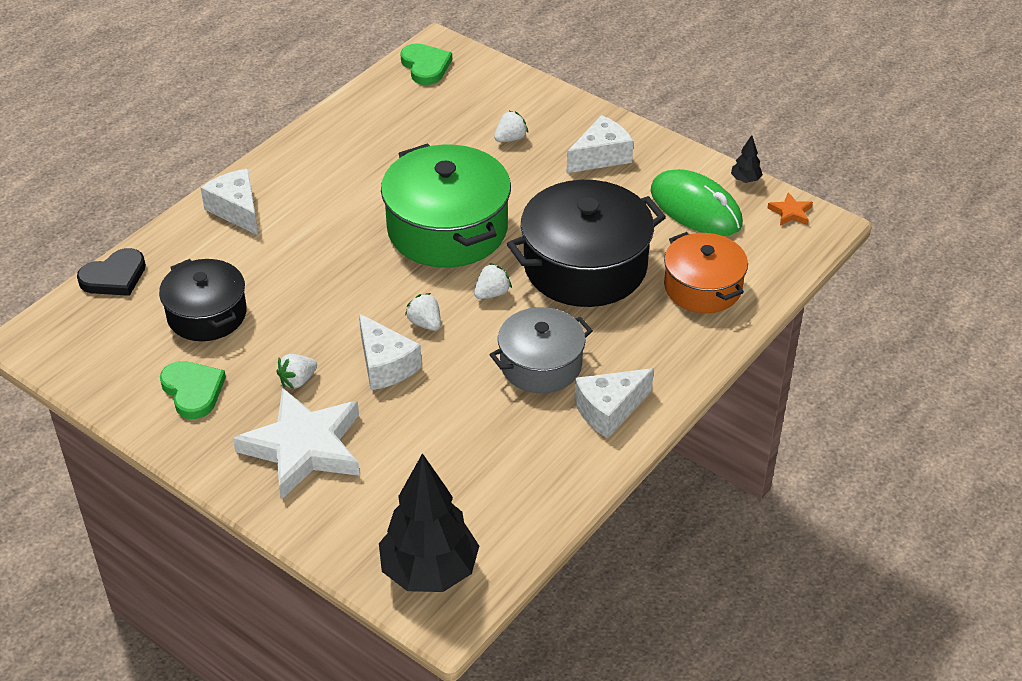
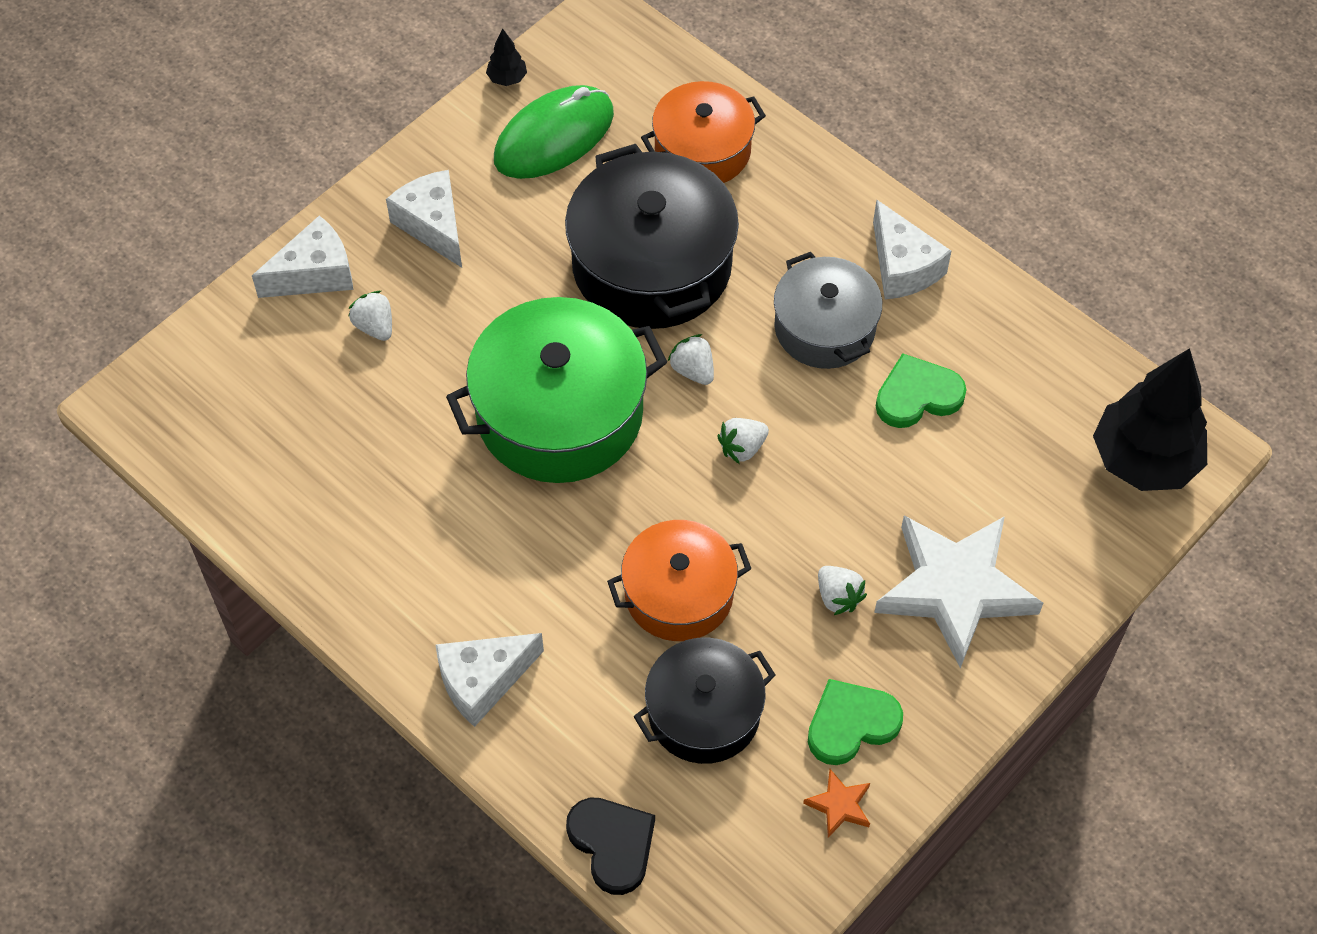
camera: 85 degrees left, 15 degrees up
white cheese [359,313,422,390] -> white cheese moved to [252,215,353,298]
green heart [400,43,452,85] -> green heart moved to [876,353,967,428]
orange star [767,192,813,226] -> orange star moved to [803,769,870,837]
none -> orange pot [607,520,751,641]

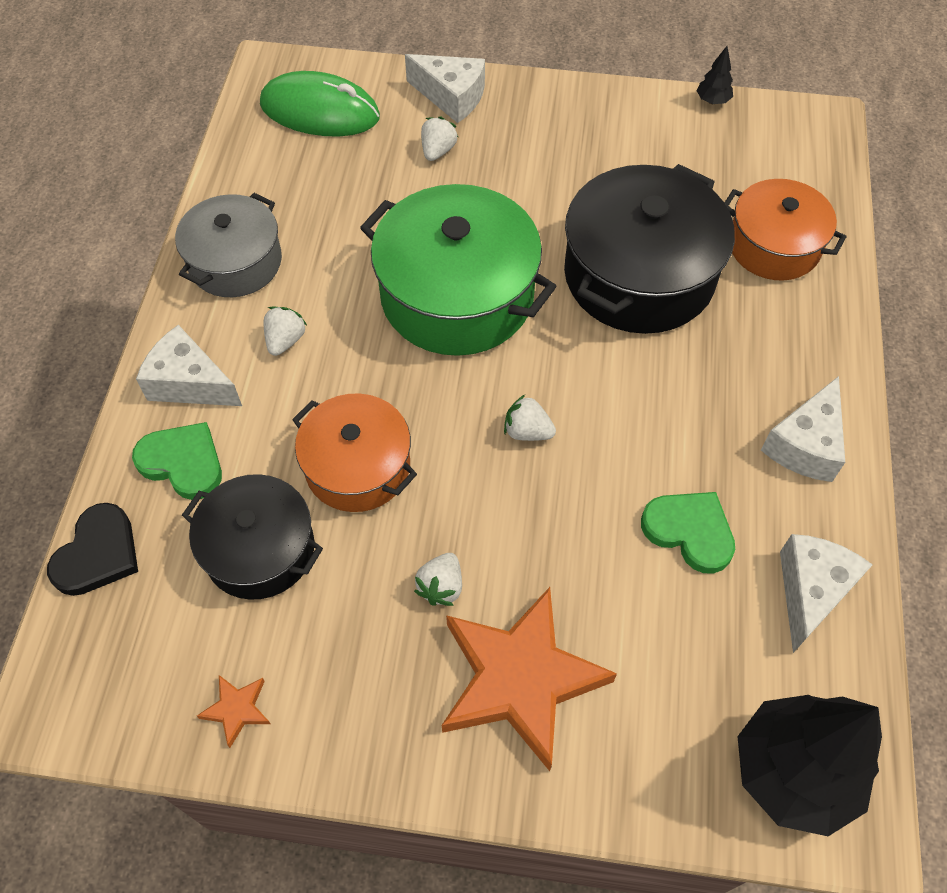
camera: 55 degrees right, 0 degrees up
white cheese [386,170,462,268] -> white cheese moved to [780,534,873,653]
green mouse [494,85,614,179] -> green mouse moved to [260,71,380,137]
white strawberry [668,334,714,385] -> white strawberry moved to [264,307,307,356]
grey pot [774,252,882,369] -> grey pot moved to [175,193,282,297]
green heart [808,679,903,765] -> green heart moved to [132,422,222,500]
white star [874,515,1043,668] -> orange star [442,587,617,771]

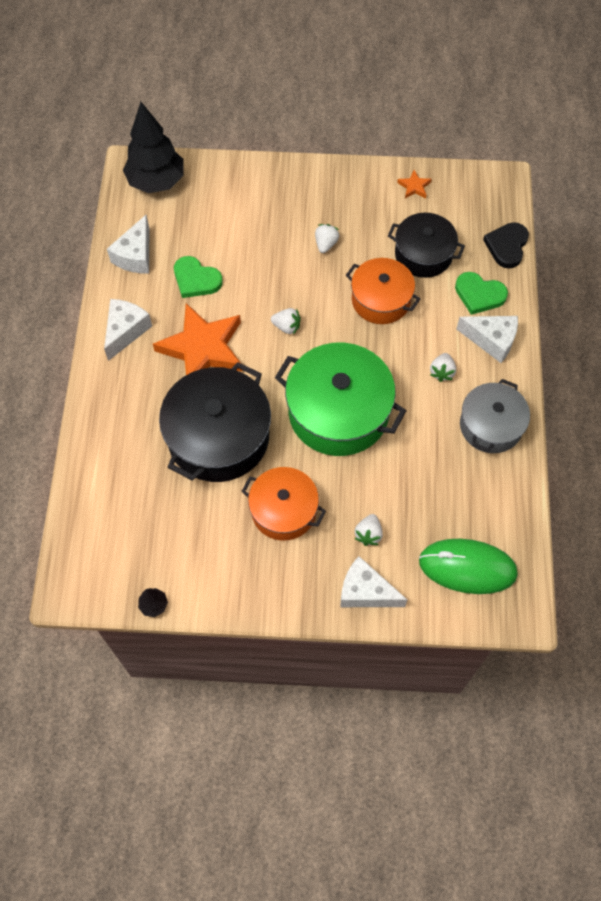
camera: 175 degrees right, 5 degrees up
orange star [442,587,617,771] -> orange star moved to [153,303,243,375]
orange pot [725,179,846,281] -> orange pot moved to [241,467,326,541]

